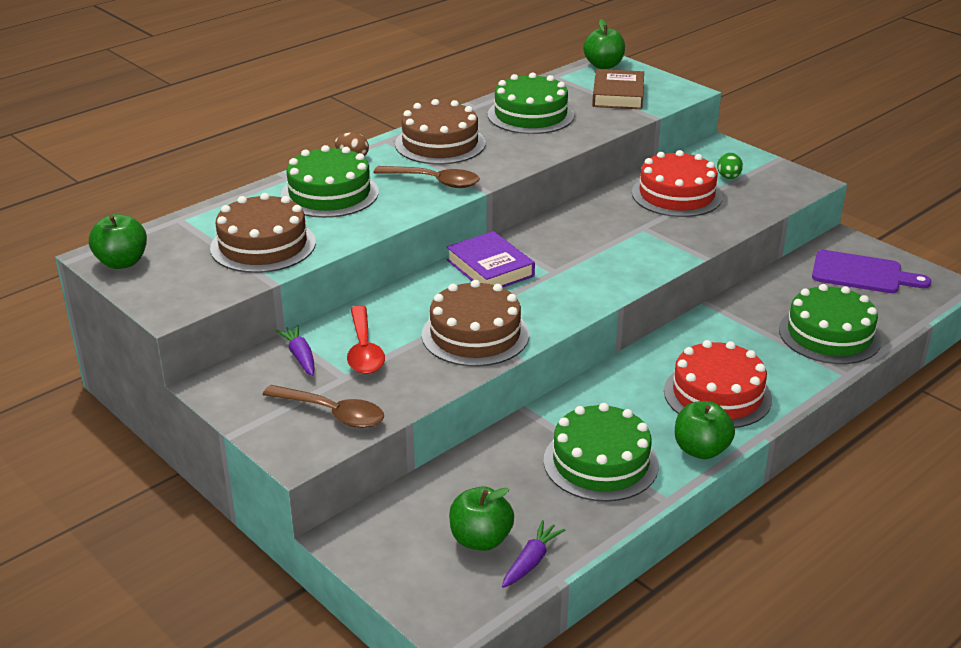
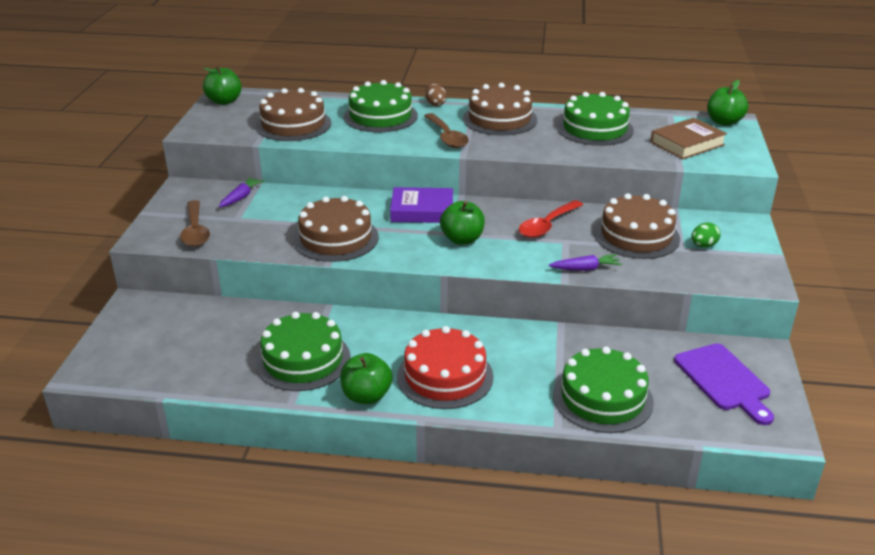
camera: 50 degrees right, 0 degrees up
red spoon [347,305,385,374] -> red spoon moved to [519,200,583,238]
purple book [446,231,535,287] -> purple book turned 75 degrees clockwise [390,187,453,223]
green apple [449,487,514,551] -> green apple moved to [440,201,485,245]
purple carrot [502,520,565,588] -> purple carrot moved to [549,254,622,271]
red cake [632,150,723,217] -> brown cake [594,193,680,259]

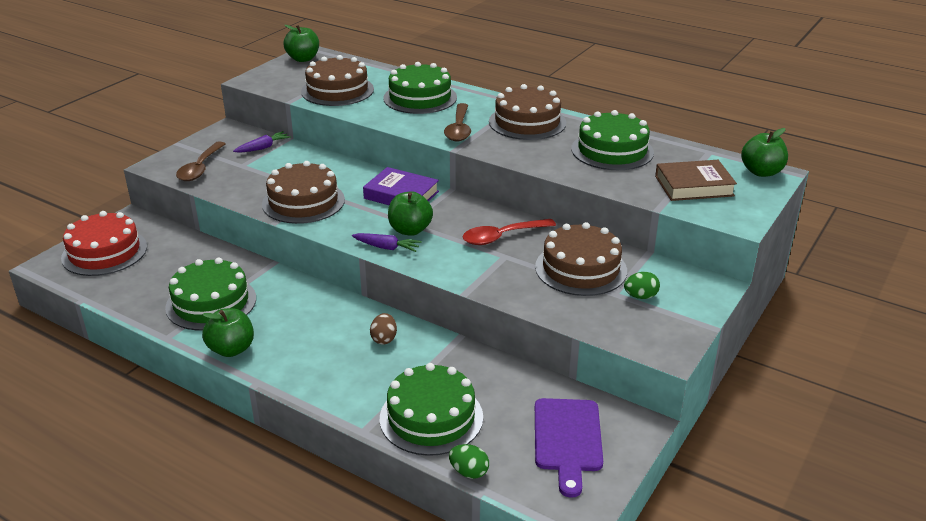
camera: 25 degrees right, 0 degrees up
red cake [397,326,494,409] -> red cake moved to [61,211,147,276]
brown egg [425,84,447,106] -> brown egg moved to [370,313,397,345]
purple carrot [549,254,622,271] -> purple carrot moved to [352,233,422,252]
none -> green egg [449,444,489,479]

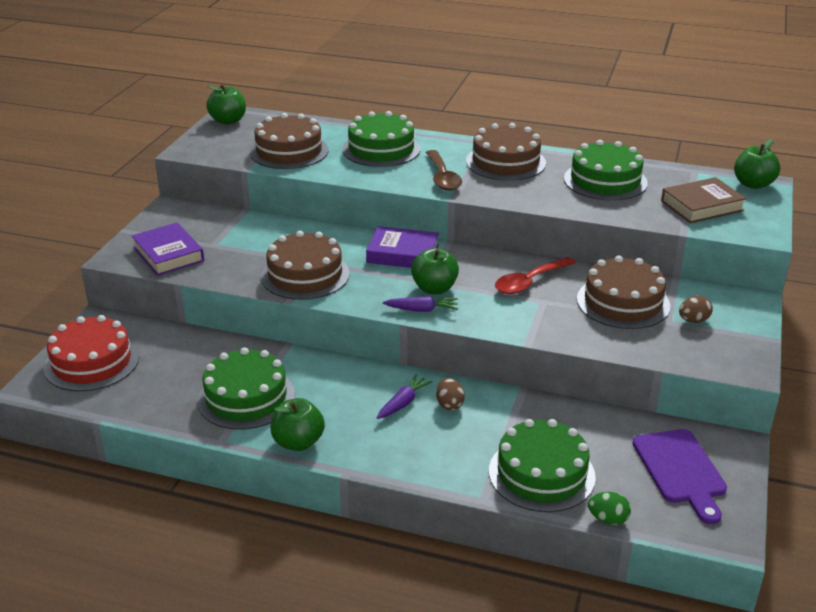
camera: 15 degrees left, 0 degrees up
brown spoon [176,141,226,181] -> purple book [131,223,204,276]
purple carrot [233,131,291,153] -> purple carrot moved to [377,374,432,419]
green egg [624,272,660,299] -> brown egg [679,296,713,323]

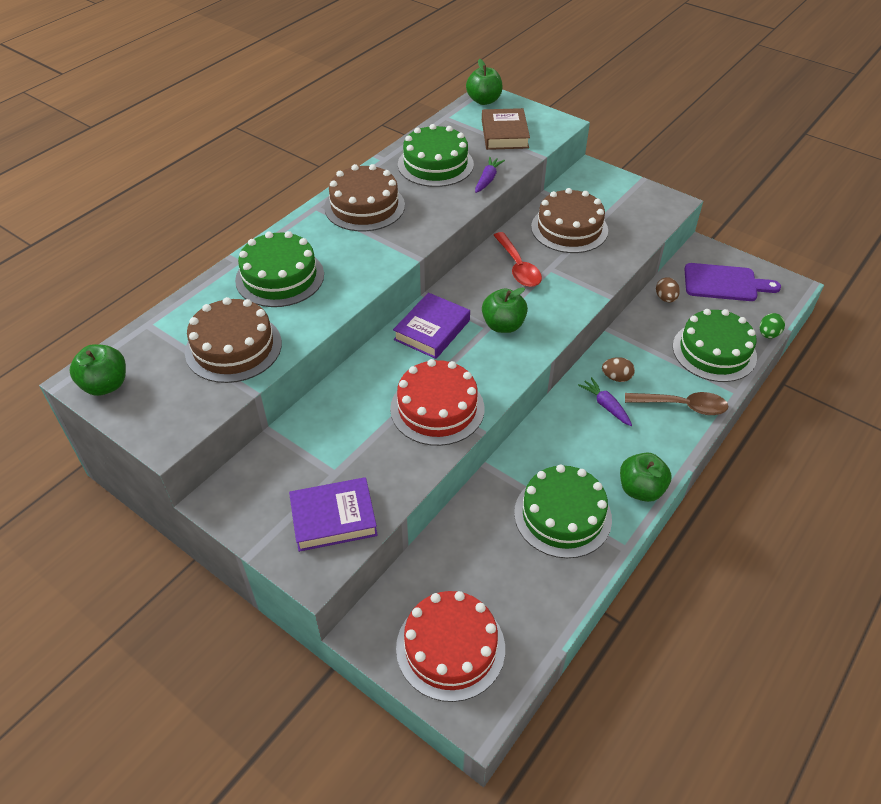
camera: 70 degrees left, 15 degrees up
brown cake [261,231,350,300] -> red cake [390,359,484,446]
purple carrot [383,296,458,312] -> purple carrot moved to [475,157,505,193]
brown spoon [426,150,462,191] -> brown spoon moved to [625,392,728,415]
brown egg [679,296,713,323] -> brown egg moved to [656,277,680,303]

